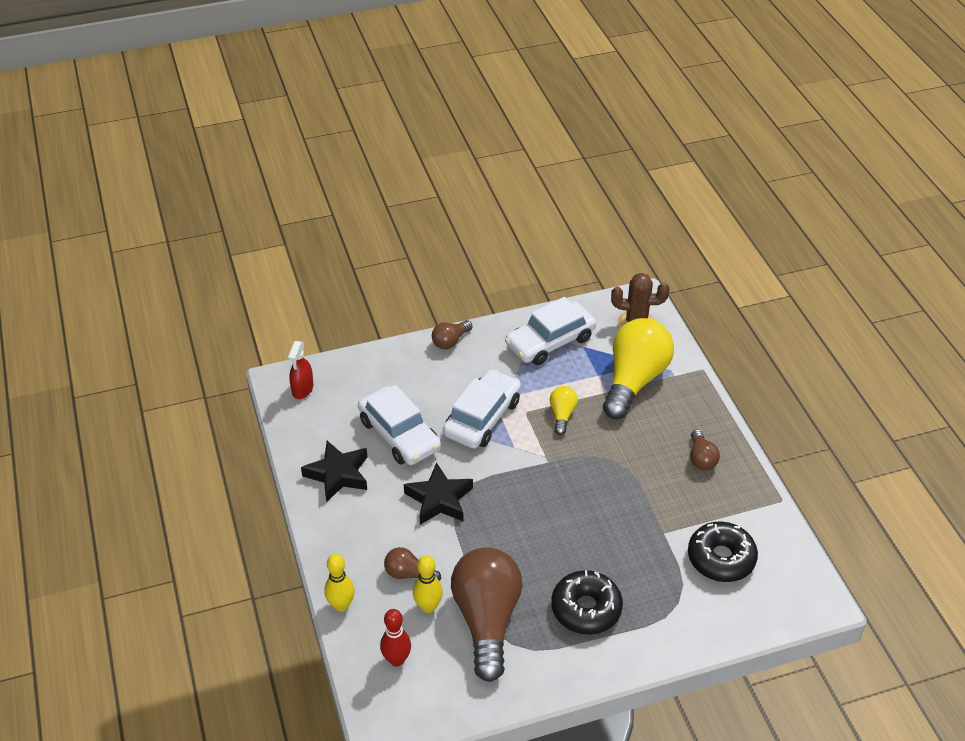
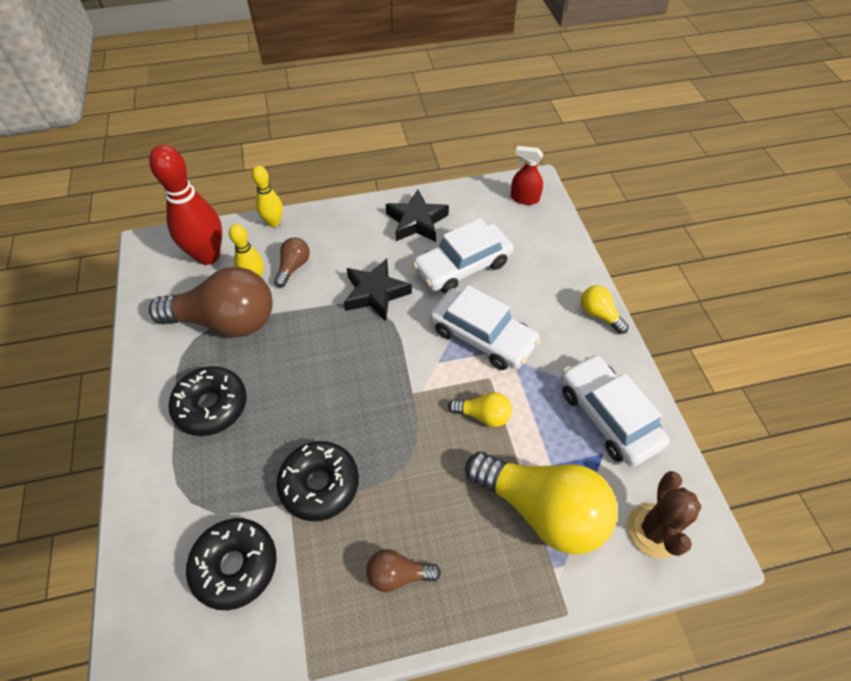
camera: 95 degrees right, 10 degrees up
red bowling pin [380,609,411,666] -> red bowling pin [149,145,222,265], size x1.81
brown light bulb [432,320,472,349] -> yellow light bulb [581,285,629,334]
none -> black donut [276,441,359,521]

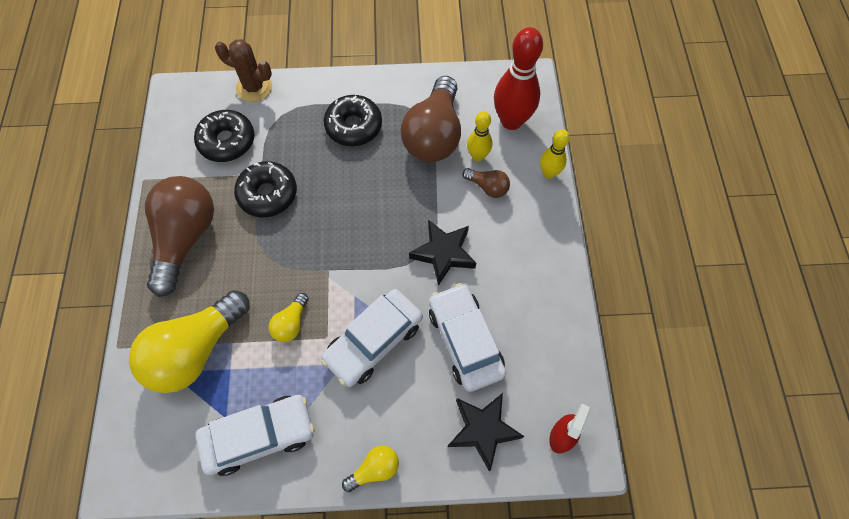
camera: 100 degrees right, 10 degrees up
brown light bulb [366,549,441,592] -> brown light bulb [145,176,214,297], size x2.20
black star [386,190,449,242] -> black star moved to [448,393,525,471]
brown cactus [627,471,702,558] -> brown cactus moved to [215,39,272,102]

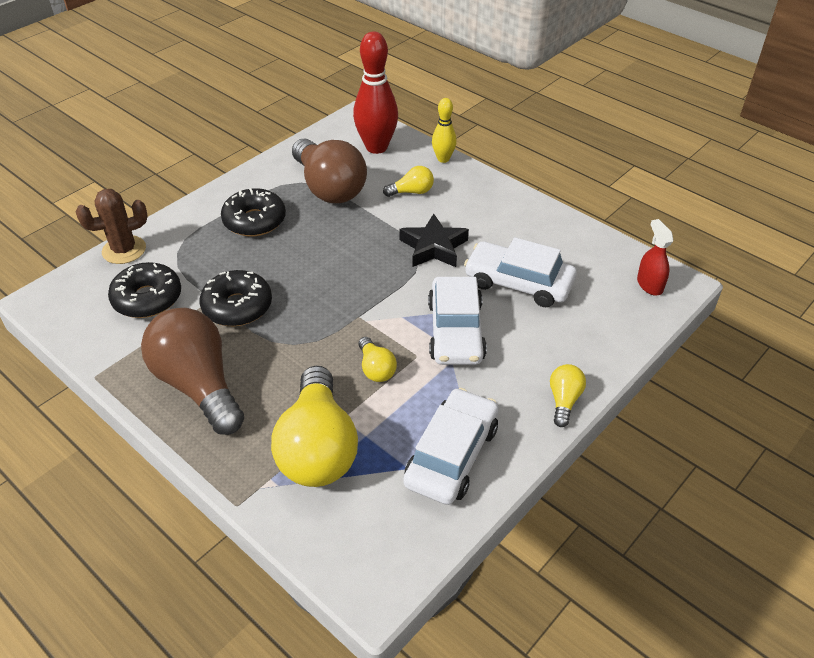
camera: 45 degrees left, 20 degrees down
black star [448,393,525,471] -> none
brown light bulb [462,168,510,198] -> yellow light bulb [383,166,434,197]
yellow bowling pin [467,111,492,161] -> none

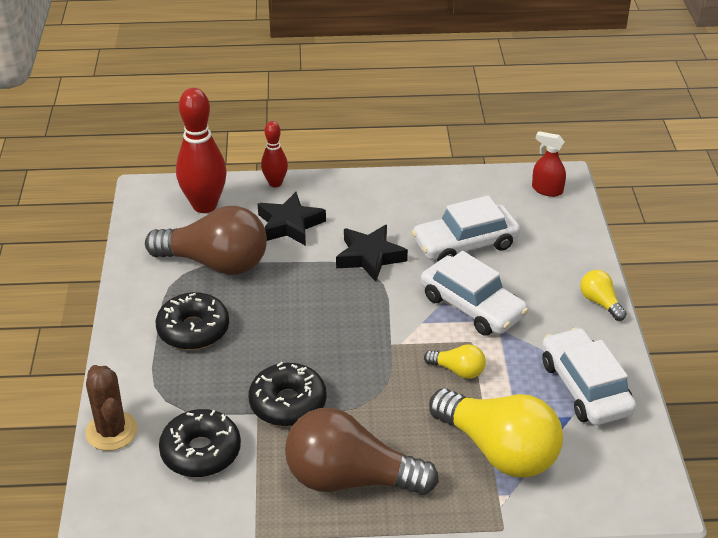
camera: 45 degrees left, 5 degrees down
brown cactus [76,189,148,264] -> brown cactus turned 45 degrees counterclockwise [85,365,138,451]
yellow light bulb [383,166,434,197] -> black star [258,192,326,246]
yellow bowling pin [432,98,457,163] -> red bowling pin [261,121,288,187]

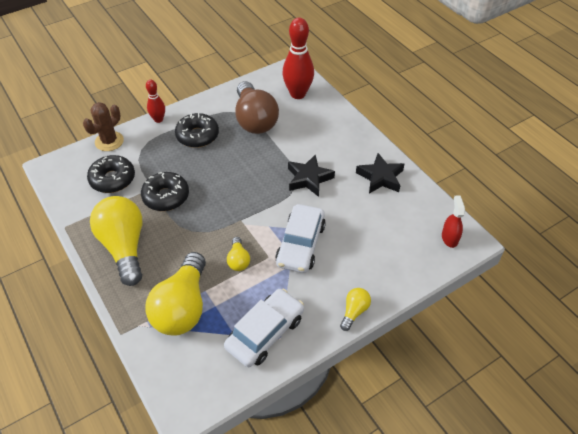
camera: 60 degrees right, 10 degrees up
black star [258,192,326,246] -> black star moved to [356,153,405,194]
red bowling pin [261,121,288,187] -> red bowling pin moved to [146,80,165,123]
brown light bulb [285,408,439,495] -> yellow light bulb [90,196,142,286]
white car [412,196,520,261] -> none

